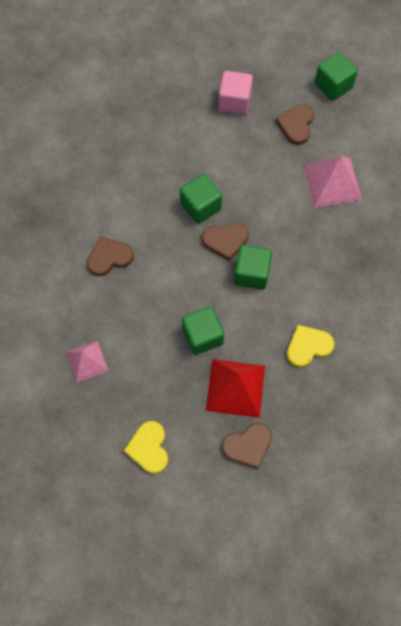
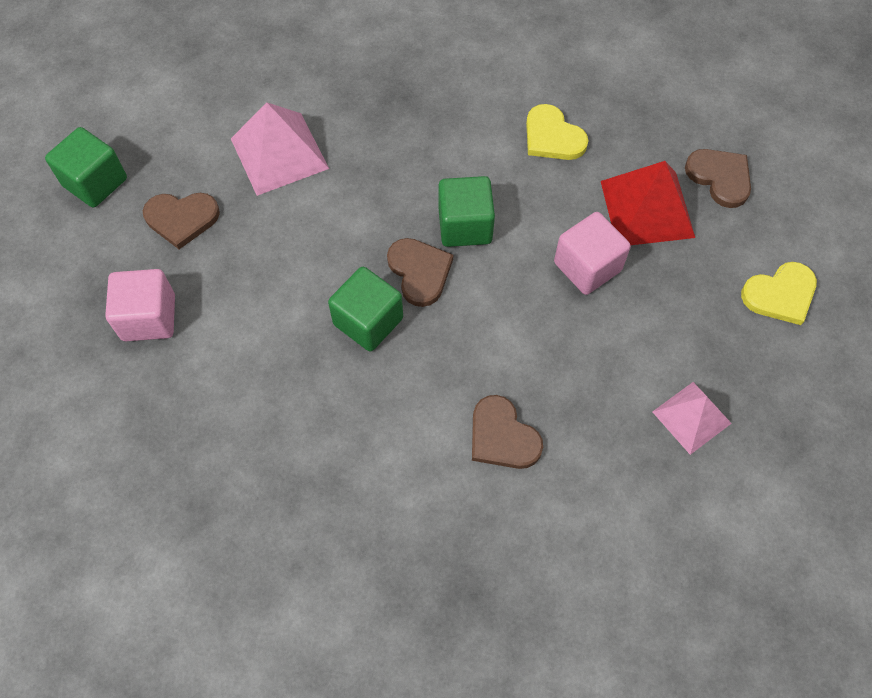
camera: 105 degrees left, 5 degrees down
green cube [182,307,224,355] -> pink cube [554,212,631,295]

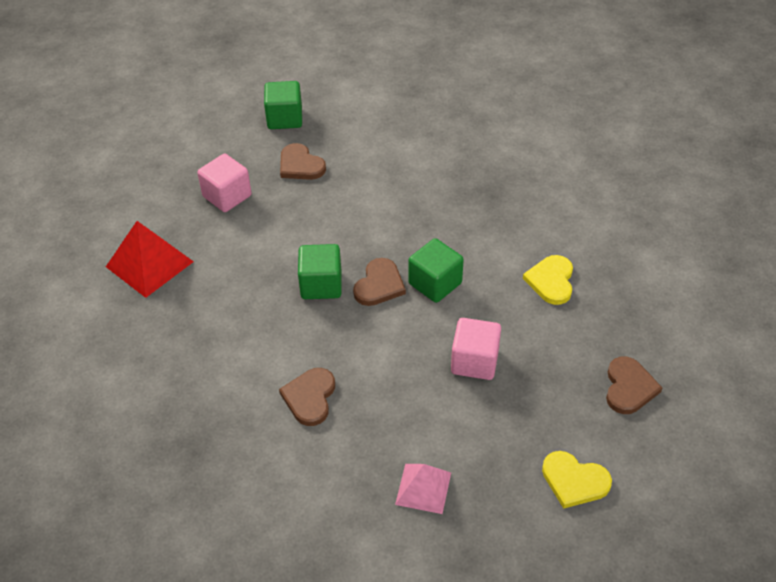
camera: 50 degrees right, 15 degrees down
pink pyramid [231,103,329,196] -> none
red pyramid [601,161,695,245] -> red pyramid moved to [106,221,194,298]

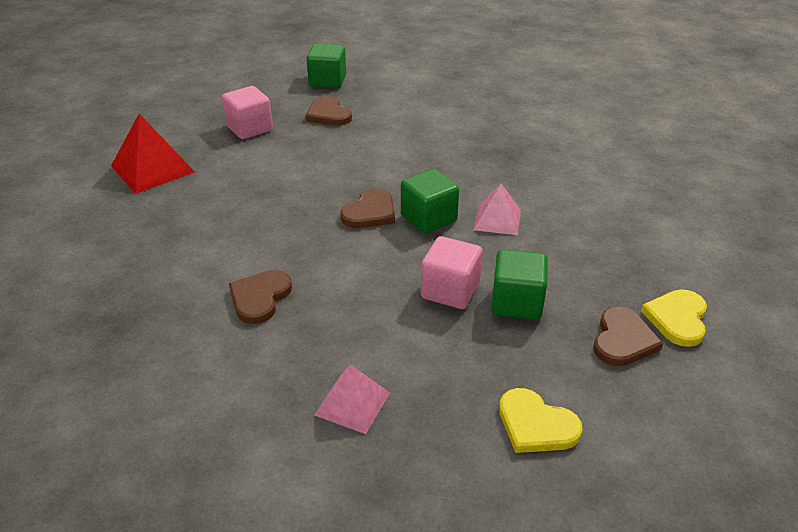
camera: 10 degrees right, 10 degrees down
green cube [298,244,342,299] -> green cube moved to [491,249,548,320]
yellow heart [523,255,573,305] -> yellow heart moved to [641,289,707,347]
none -> pink pyramid [473,184,521,235]

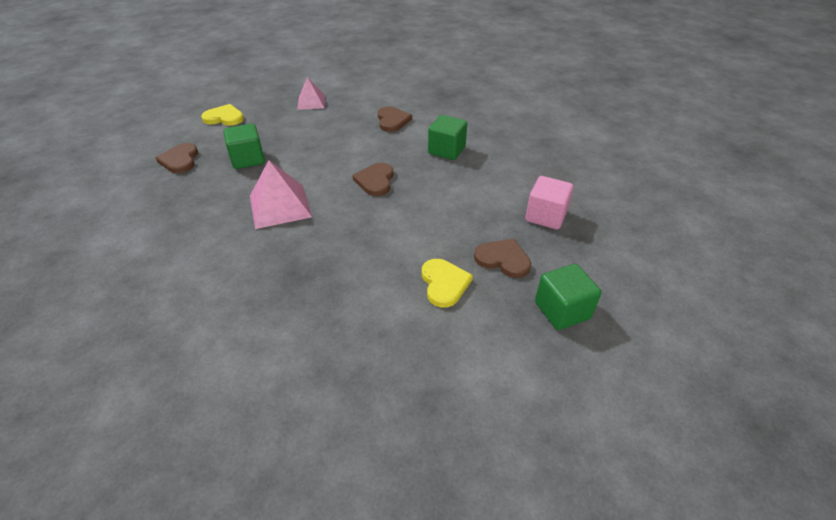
camera: 150 degrees right, 5 degrees up
red pyramid [111,113,195,194] -> none
green cube [401,169,459,234] -> green cube moved to [428,115,467,160]
pink cube [421,236,483,309] -> none
pink pyramid [473,184,521,235] -> pink pyramid [250,160,312,229], size x1.57
yellow heart [641,289,707,347] -> yellow heart moved to [422,259,473,307]

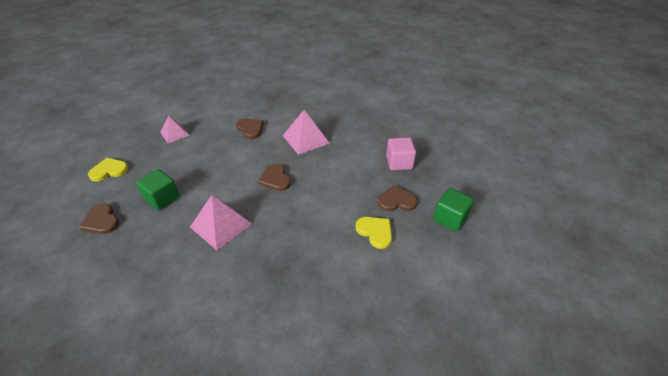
camera: 30 degrees left, 0 degrees up
green cube [428,115,467,160] -> pink pyramid [282,110,329,155]

